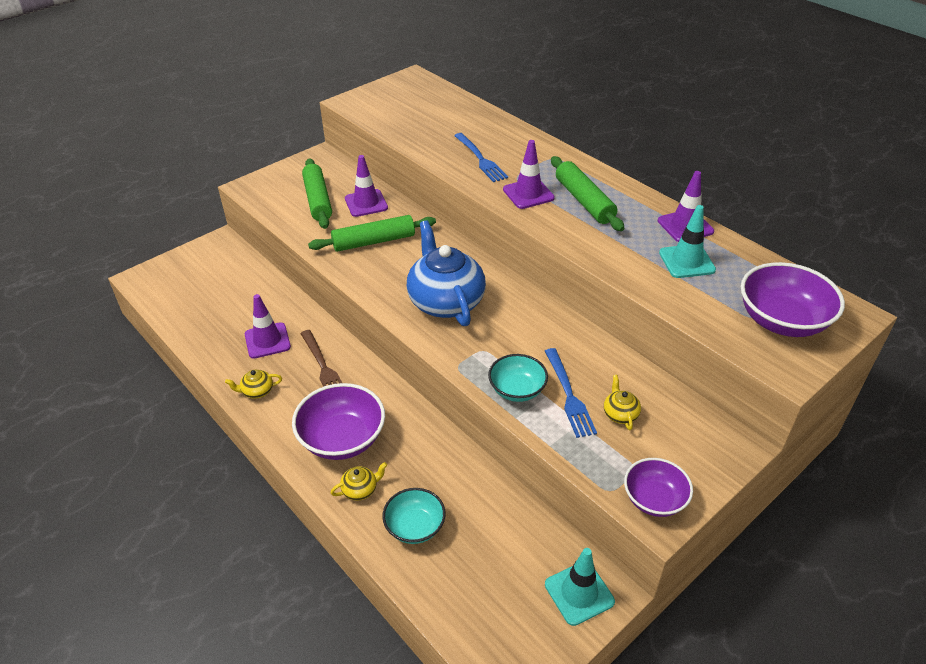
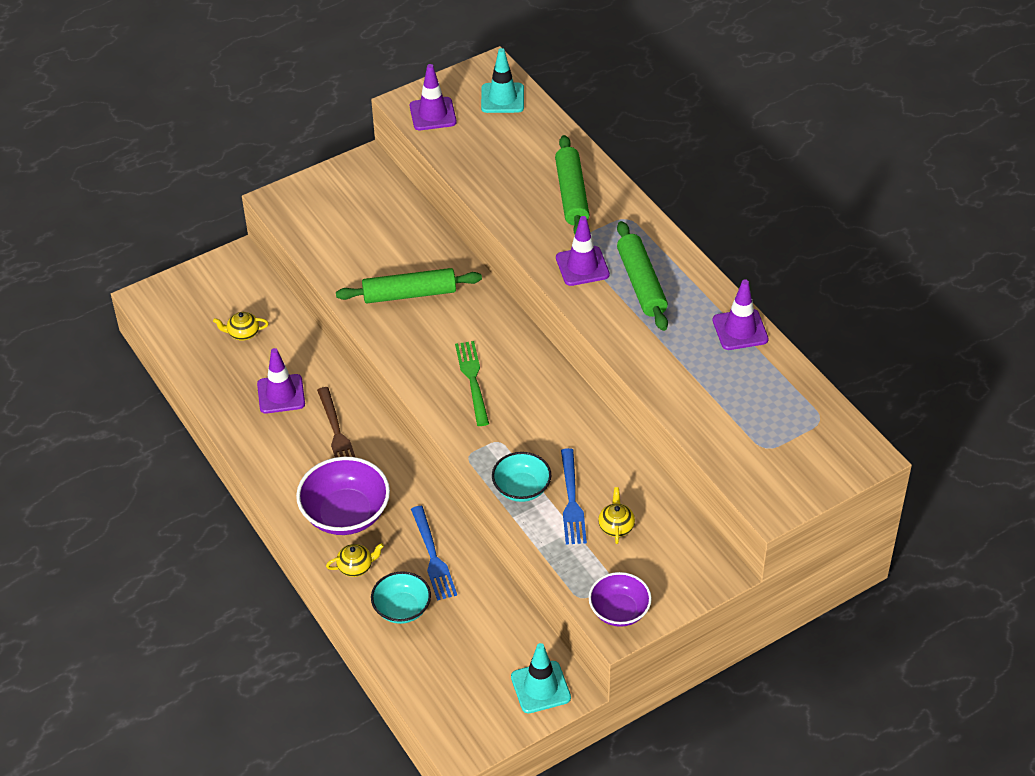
camera: 10 degrees right, 5 degrees up
yellow teapot [225,370,282,399] -> yellow teapot moved to [213,312,269,341]
green rolling pin [302,158,332,229] -> green rolling pin moved to [555,135,589,234]
purple traffic cone [345,155,388,217] -> purple traffic cone moved to [410,64,457,130]
blue teapot [407,220,486,326] -> green fork [455,341,489,426]
blue fork [454,133,508,182] -> blue fork moved to [411,506,457,601]
turquoise traffic cone [659,205,716,278] -> turquoise traffic cone moved to [481,48,524,113]
purple bowl [741,262,845,337] -> none

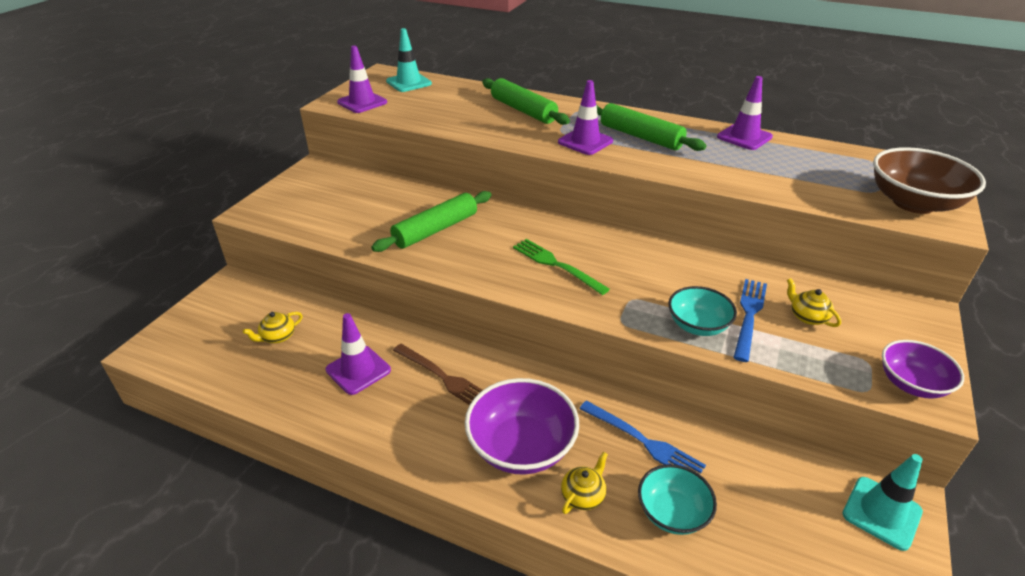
camera: 35 degrees left, 10 degrees down
blue fork [561,448,587,544] -> blue fork turned 120 degrees counterclockwise [733,279,767,362]
none -> brown bowl [873,147,986,214]

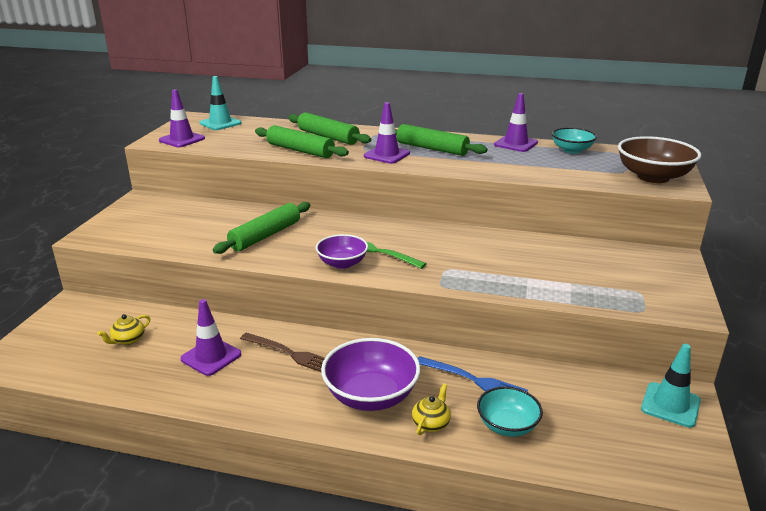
camera: 10 degrees left, 10 degrees down
turquoise bowl [668,286,737,336] -> turquoise bowl moved to [552,128,597,154]
blue fork [733,279,767,362] -> none
yellow teapot [787,278,841,327] -> none
purple bowl [882,340,964,399] -> purple bowl moved to [316,234,368,269]
none -> green rolling pin [255,125,349,158]

